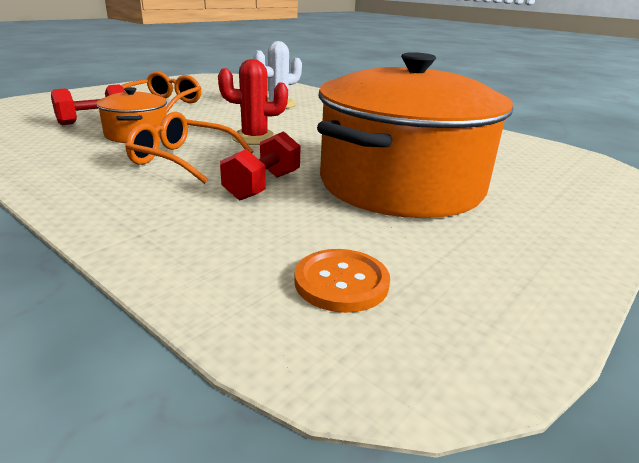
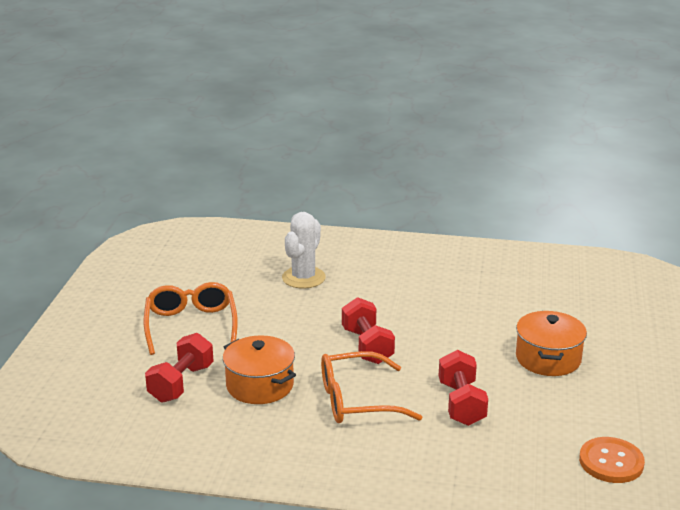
camera: 30 degrees left, 0 degrees up
red cactus [218,59,288,145] -> red dumbbell [342,297,395,364]
orange pot [317,52,513,218] -> orange pot [516,311,587,376], size x0.45

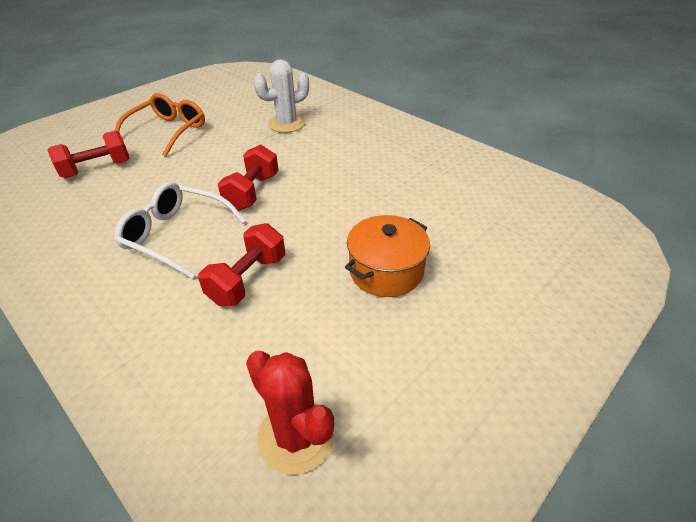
camera: 35 degrees right, 15 degrees up
orange pot [223,335,296,404] -> none
orange glasses [321,351,422,423] -> white glasses [114,182,246,278]
orange button [579,437,645,483] -> red cactus [246,350,334,475]

